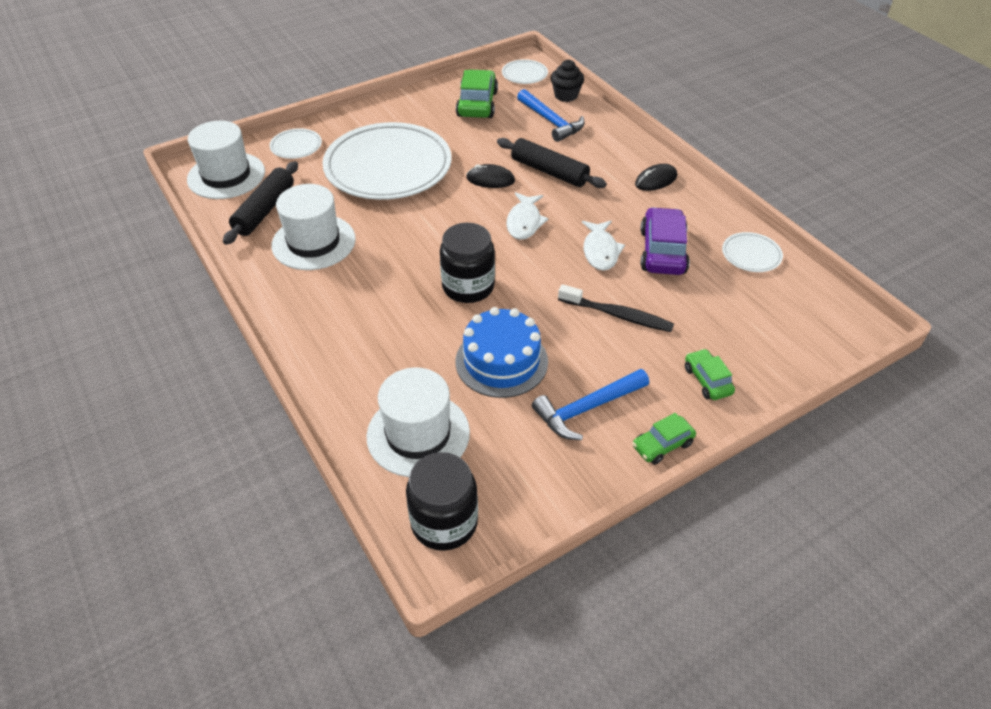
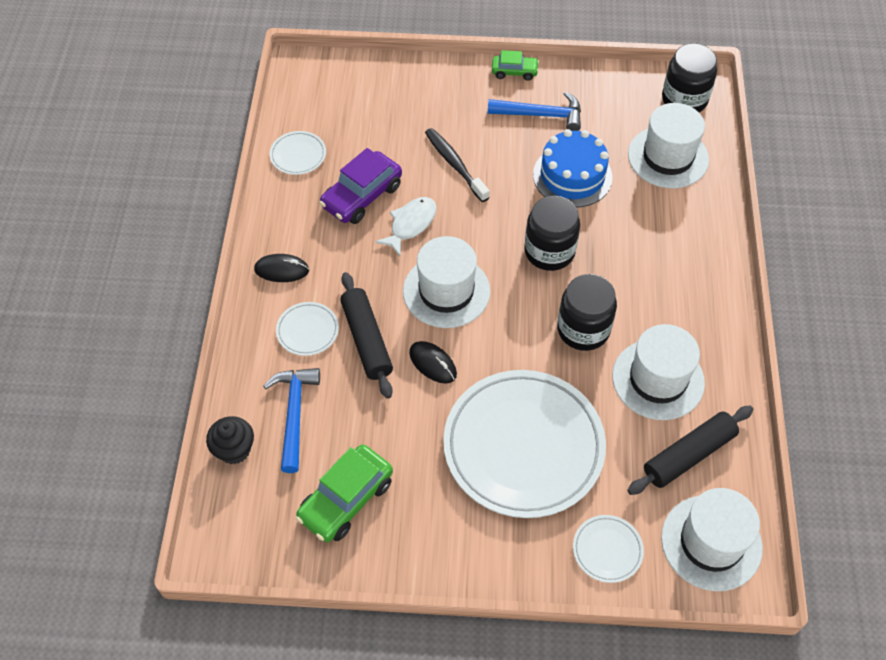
camera: 145 degrees left, 10 degrees up
white plate [502,59,548,84] -> white plate moved to [276,302,339,356]
white fish [506,192,548,240] -> white hat [403,236,490,328]
green car [685,349,735,400] -> none
none -> black jar [557,274,617,351]

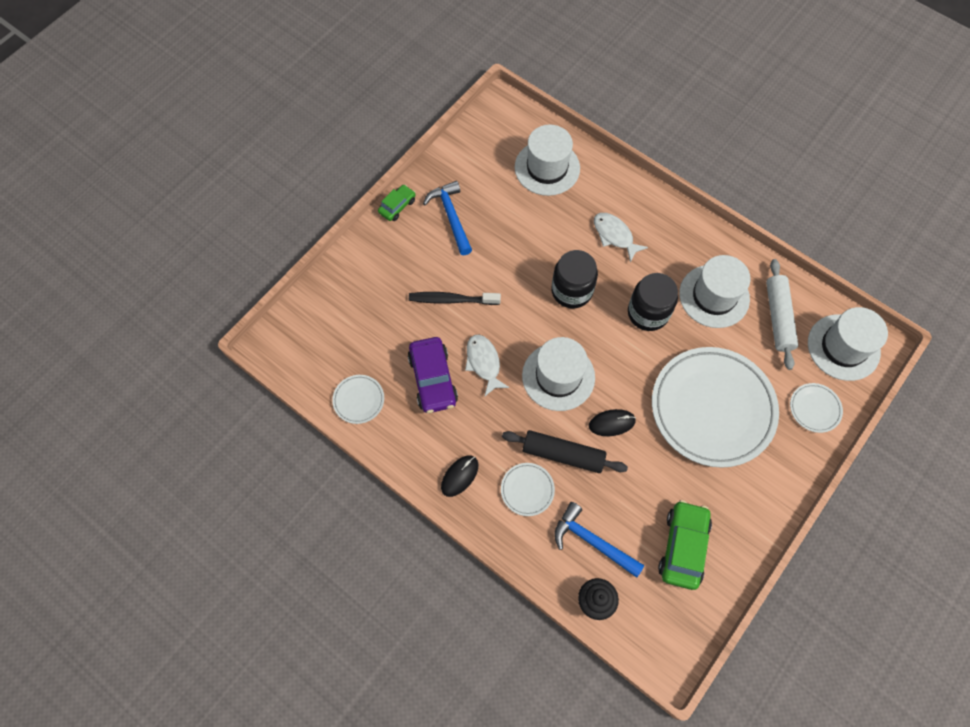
camera: 55 degrees left, 10 degrees up
green car [296,444,393,542] -> green car turned 150 degrees counterclockwise [658,500,712,590]
blue hammer [488,92,581,131] -> blue hammer turned 60 degrees counterclockwise [423,181,472,255]
blue cake [533,129,613,207] -> none
black rolling pin [627,406,753,495] -> white rolling pin [766,259,798,370]
black jar [662,43,717,112] -> none
none -> white fish [594,213,648,262]

